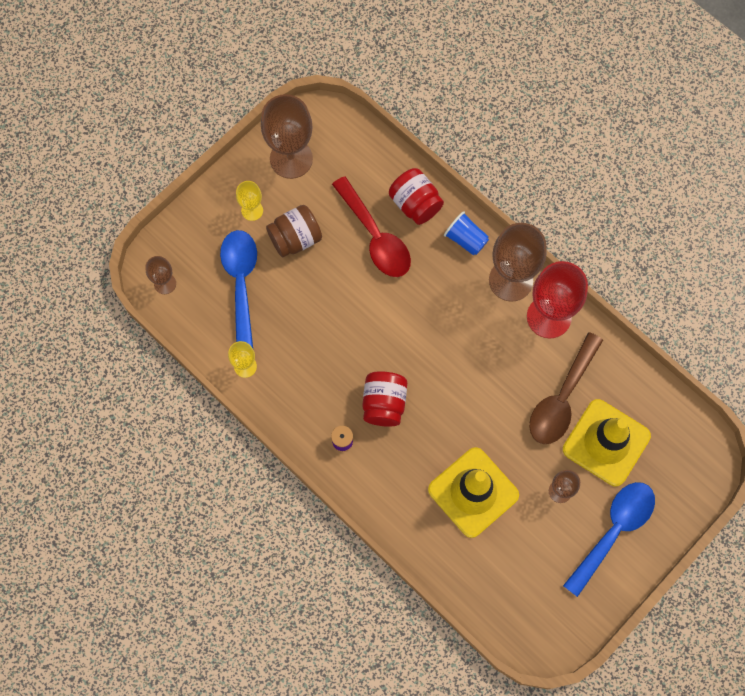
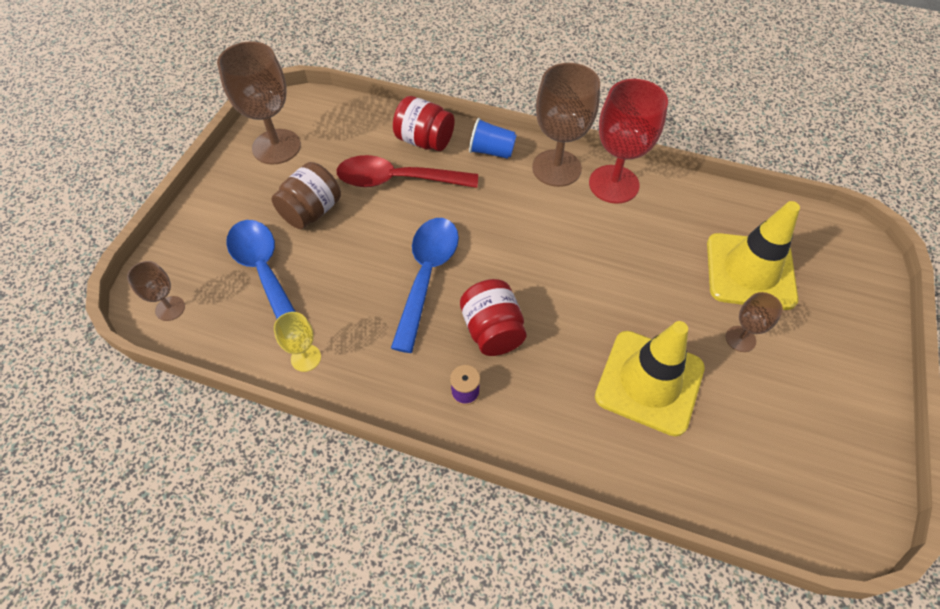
camera: 25 degrees left, 15 degrees down
yellow goblet [236,181,263,221] -> none
red spoon [332,176,411,277] -> red spoon turned 150 degrees clockwise [337,155,478,188]
brown spoon [529,332,603,444] -> none
blue spoon [563,482,655,597] -> blue spoon moved to [391,218,459,353]

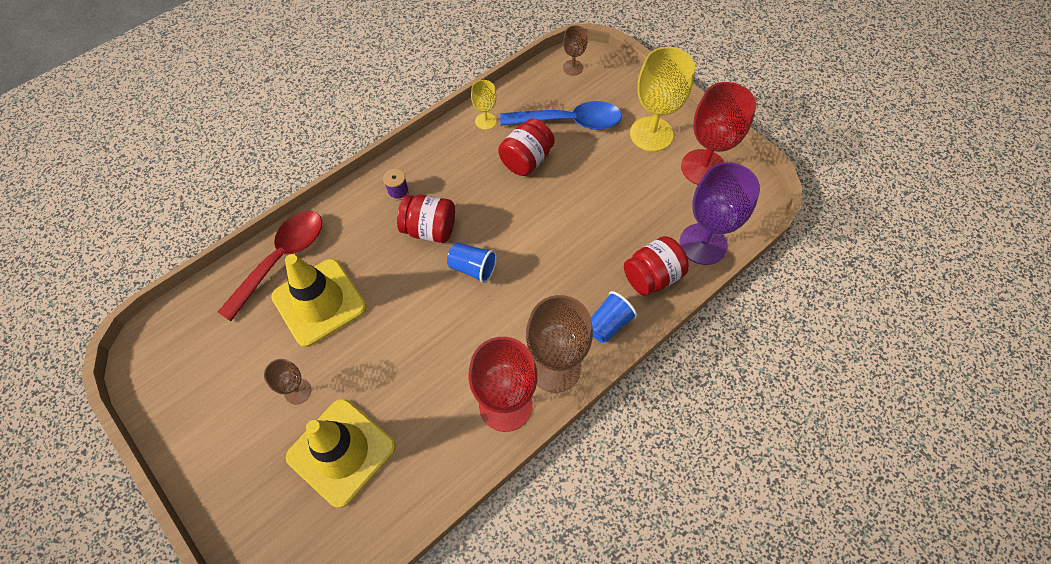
camera: 120 degrees right, 5 degrees up
brown goblet [217,41,301,165] -> red goblet [681,82,756,185]
brown jar [271,162,341,229] -> none
red spoon [337,155,478,188] -> red spoon moved to [218,211,322,321]
blue spoon [391,218,459,353] -> none
none -> blue cup [447,242,497,283]
none -> red jar [498,118,555,176]
none -> yellow goblet [630,47,695,151]
none -> purple goblet [679,162,760,265]

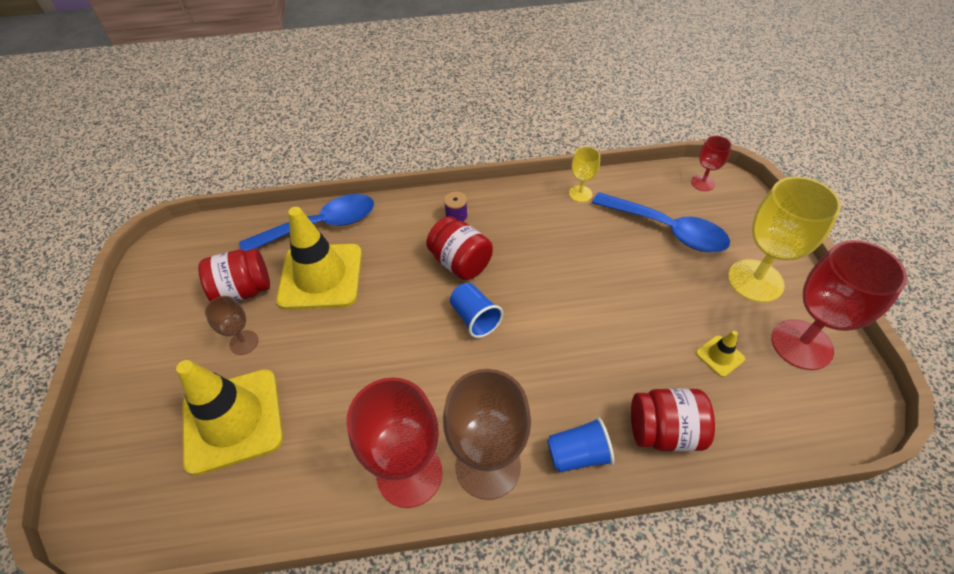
camera: 35 degrees right, 10 degrees down
red spoon [218,211,322,321] -> blue spoon [239,194,374,252]
red jar [498,118,555,176] -> red jar moved to [198,248,270,302]
brown goblet [563,26,587,76] -> red goblet [691,136,732,191]
purple goblet [679,162,760,265] -> none
none -> yellow traffic cone [696,331,745,377]

